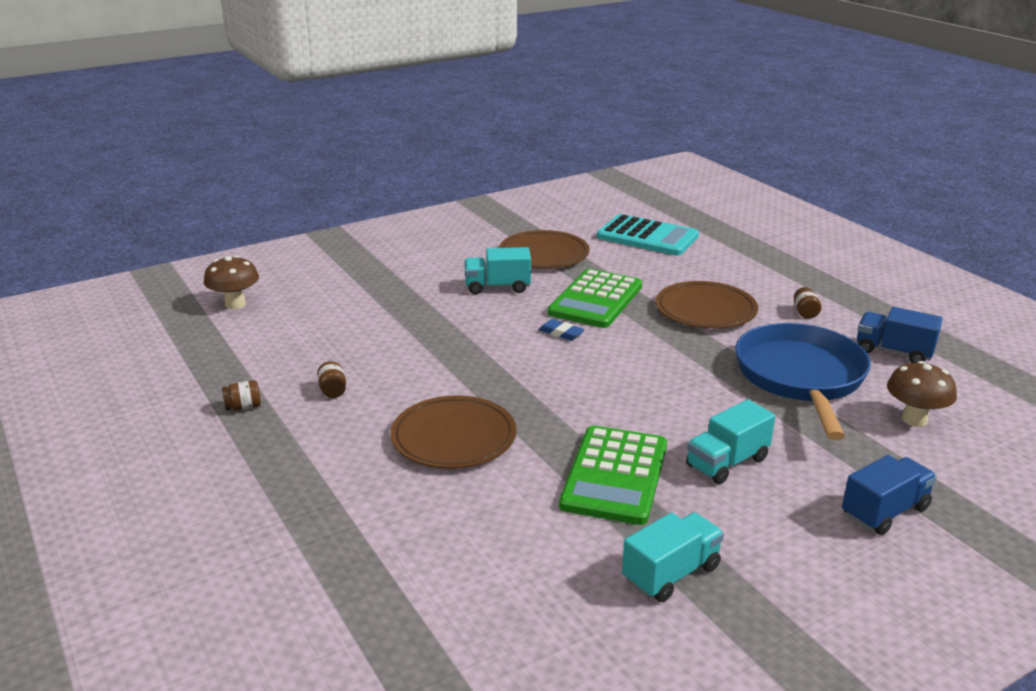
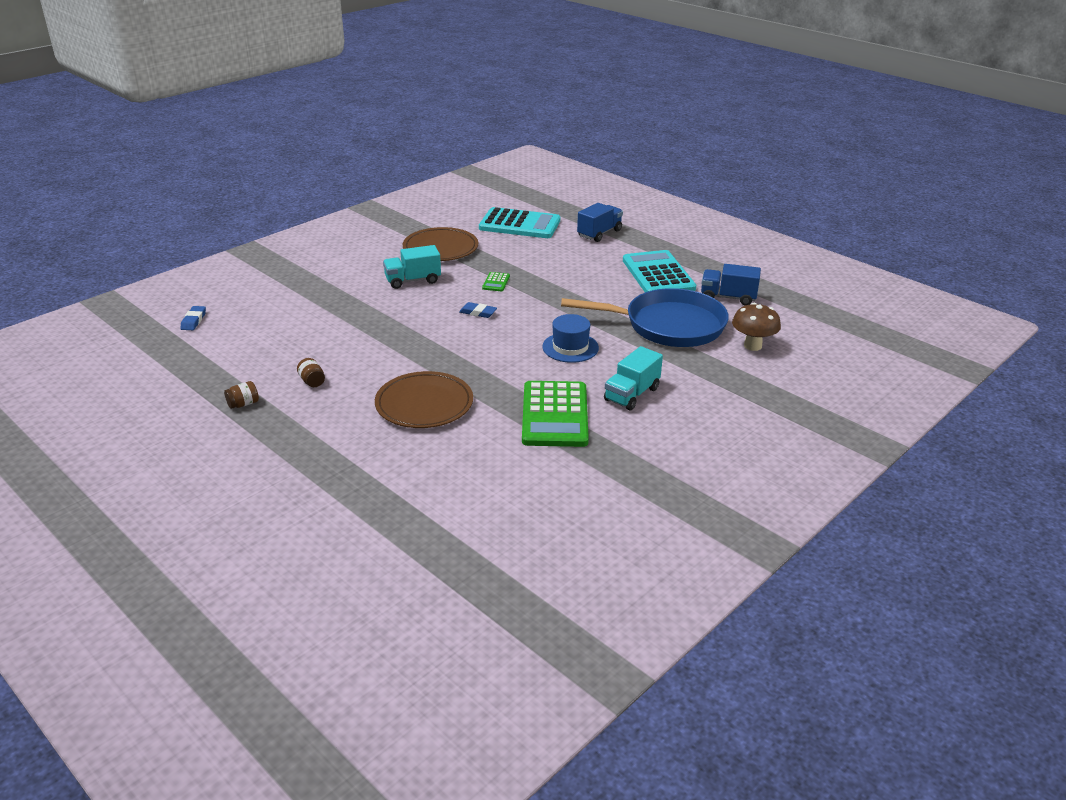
camera: 15 degrees left, 5 degrees up
brown mushroom [204,256,259,309] -> blue eraser [181,306,206,330]
green calculator [548,269,642,328] -> green calculator [482,272,510,291], size x0.41
turquoise truck [622,512,724,602] -> none
brown plate [656,281,758,329] -> none
blue pan [735,323,871,440] -> blue pan turned 105 degrees clockwise [561,288,729,347]
brown jar [794,287,821,319] -> turquoise calculator [623,250,696,292]
blue truck [842,455,937,535] -> blue truck moved to [577,203,623,242]
none -> blue hat [542,314,599,363]

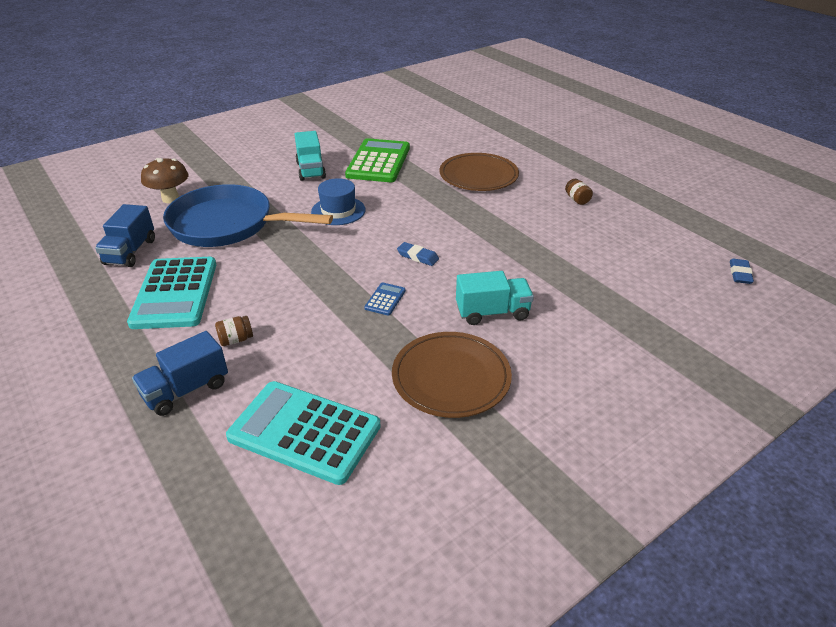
camera: 170 degrees left, 5 degrees up
brown jar [224,381,259,409] -> brown jar moved to [215,316,253,346]
green calculator [482,272,510,291] -> blue calculator [364,283,406,316]
turquoise truck [604,346,663,410] -> turquoise truck turned 120 degrees clockwise [295,131,326,181]
blue truck [701,264,761,305] -> blue truck turned 75 degrees clockwise [95,204,155,267]

